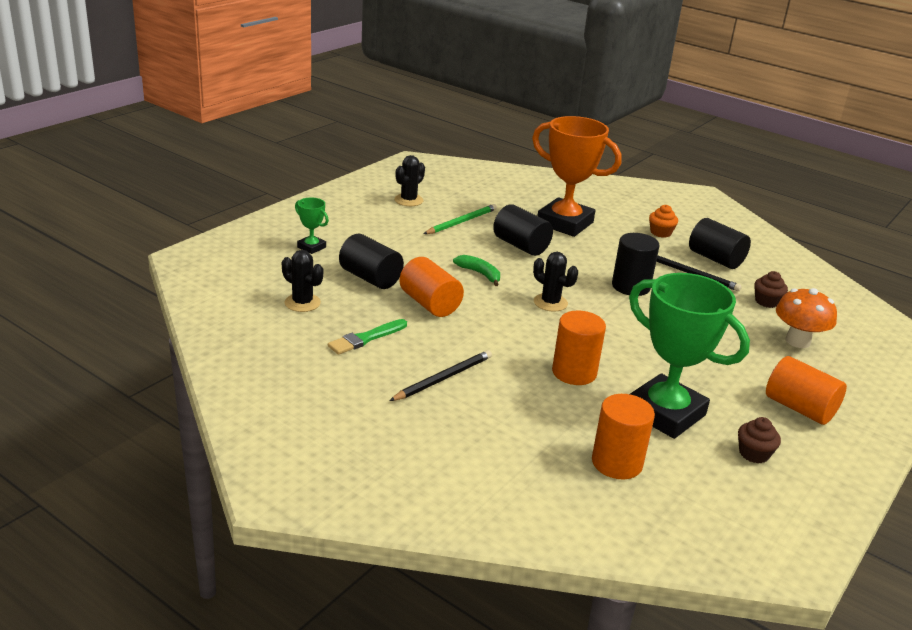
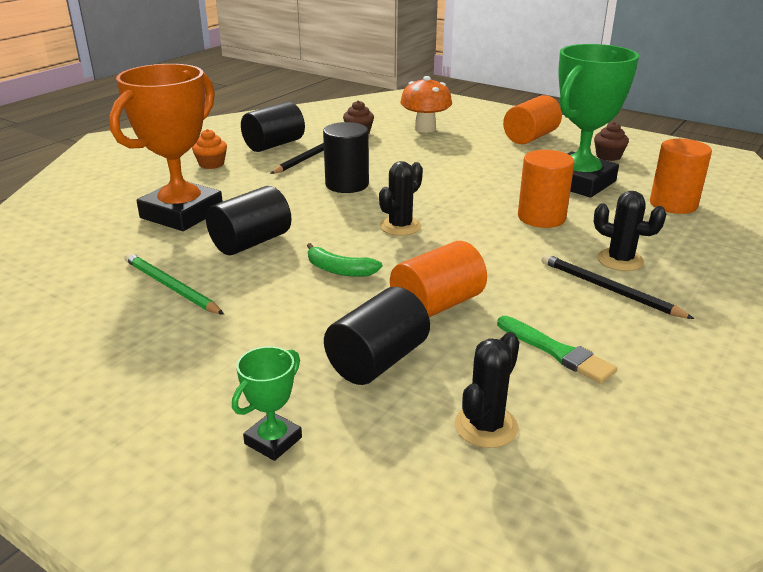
camera: 90 degrees left, 0 degrees up
black cactus [395,155,425,206] -> black cactus moved to [594,191,666,271]
green banana [453,255,500,286] -> green banana turned 105 degrees counterclockwise [307,243,382,277]

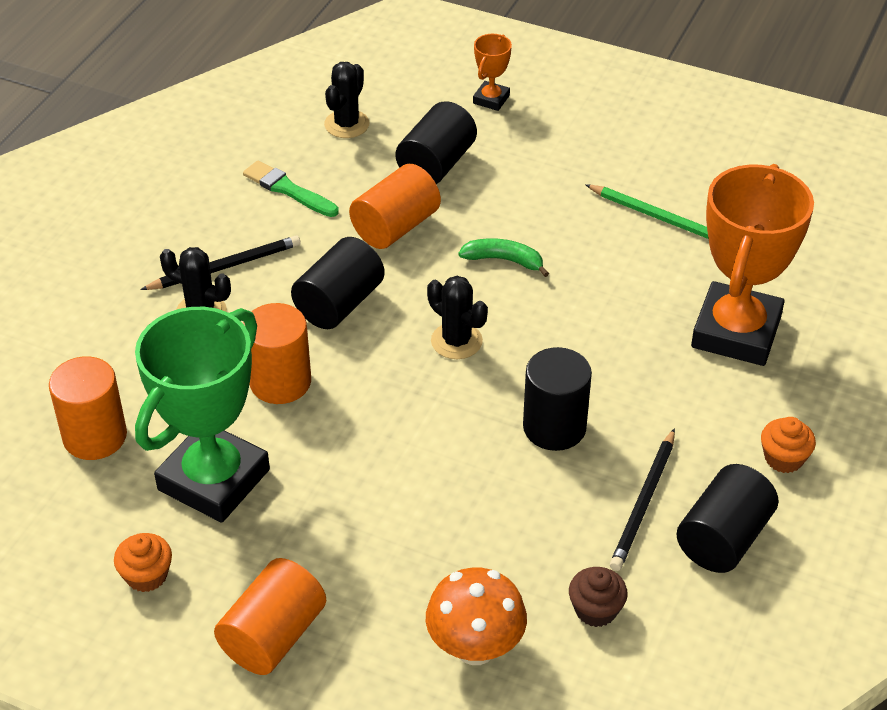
camera: 170 degrees right, 15 degrees up
black cylinder [206,186,292,255] -> black cylinder moved to [291,237,385,329]
green trophy [232,346,302,461] -> orange trophy [473,34,512,111]
black cactus [379,161,423,236] -> black cactus turned 75 degrees counterclockwise [427,276,488,359]
black pencil [542,254,694,319] -> black pencil turned 60 degrees counterclockwise [140,235,301,290]
brown cupcake [594,122,629,161] -> orange cupcake [114,533,172,592]

